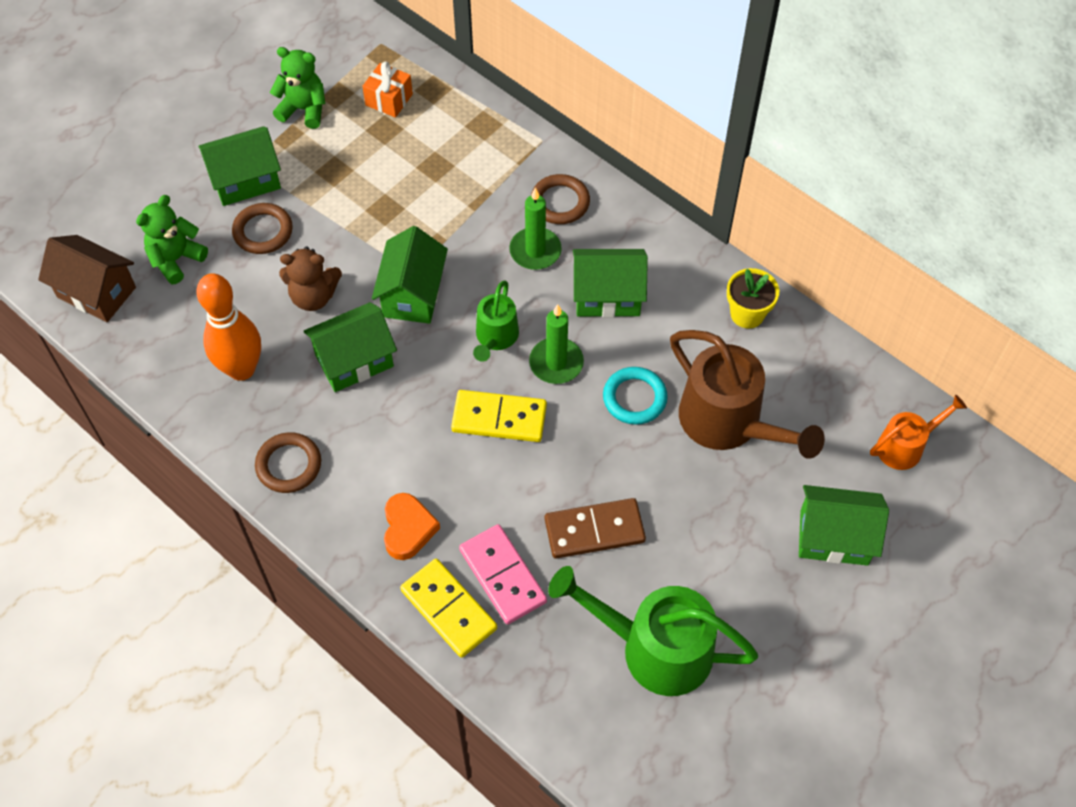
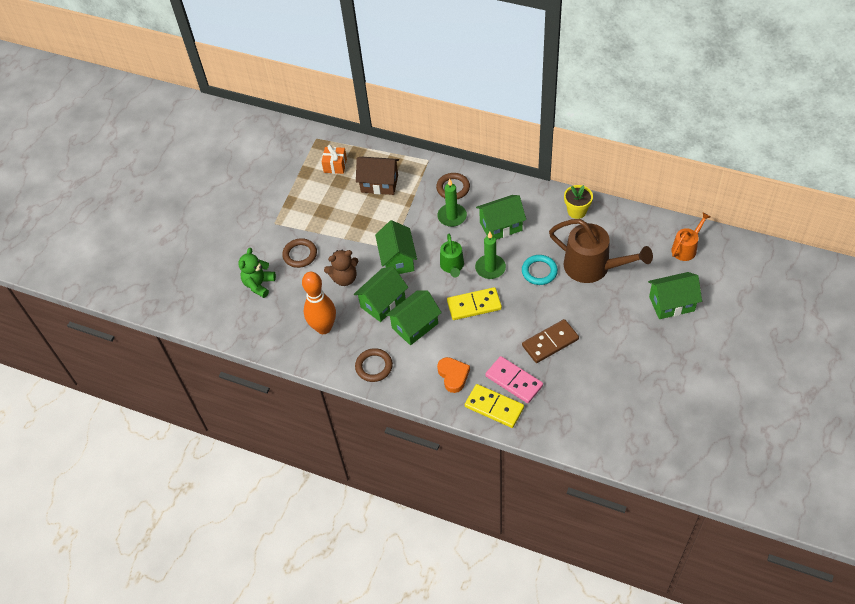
camera: 15 degrees left, 5 degrees down
brown house [38,235,136,322] -> brown house moved to [356,157,399,195]
green house [199,126,281,206] -> green house moved to [386,290,442,345]
green teddy bear [270,47,326,129] -> none
green watering can [548,566,758,696] -> none

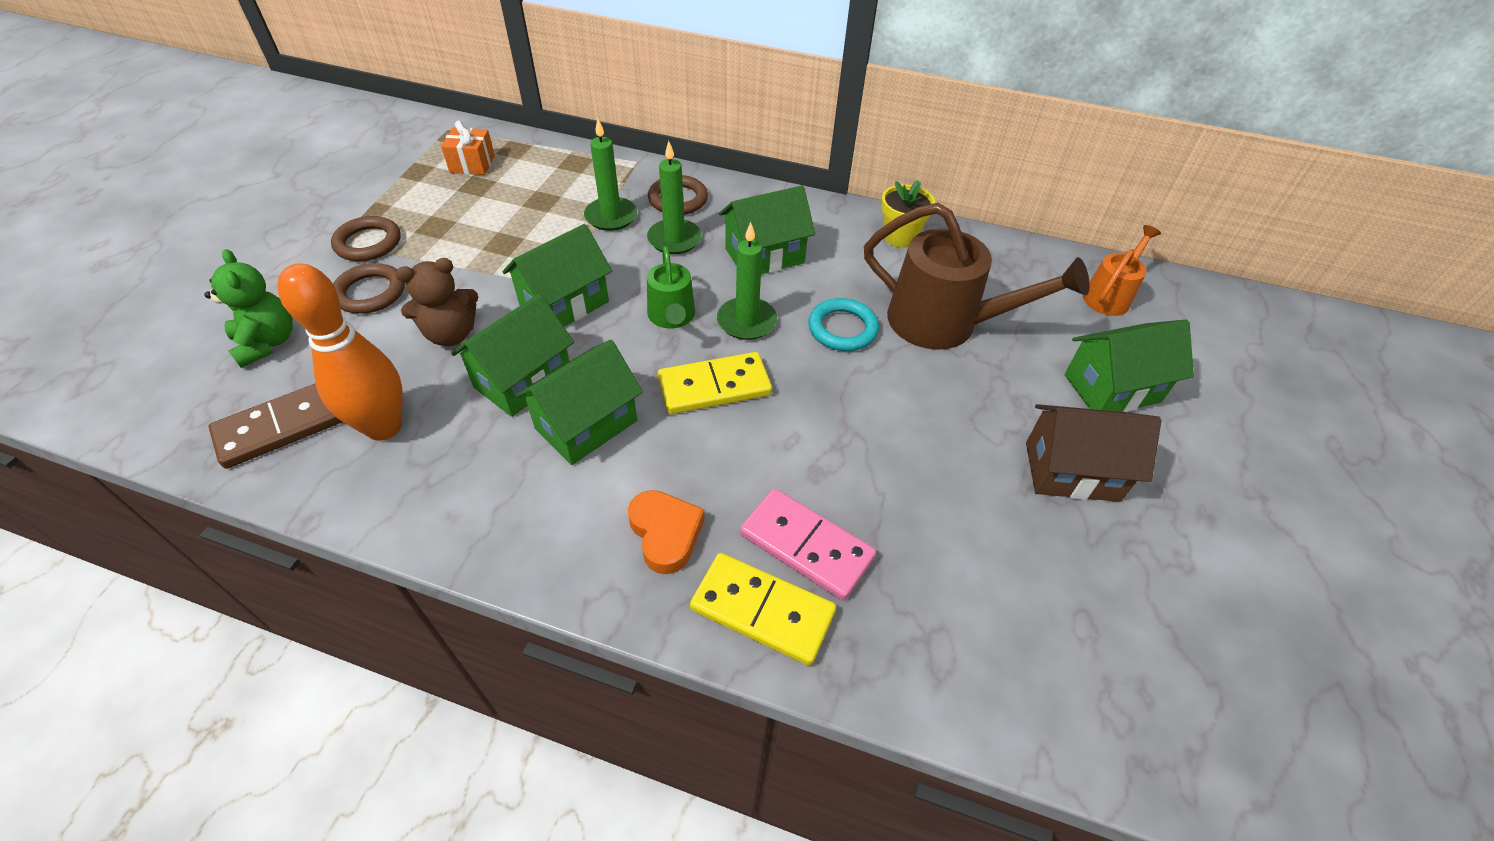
camera: 10 degrees left, 5 degrees down
green teddy bear [238,248,276,298] -> green teddy bear turned 135 degrees clockwise [204,249,293,368]
brown ring [355,348,393,382] -> brown ring moved to [331,216,401,261]
brown house [356,157,399,195] -> brown house moved to [1026,404,1161,502]
green house [375,220,417,274] -> green house turned 60 degrees clockwise [502,224,612,327]
brown domino [522,319,579,363] -> brown domino moved to [208,383,342,469]
none -> green candle [584,119,637,231]

